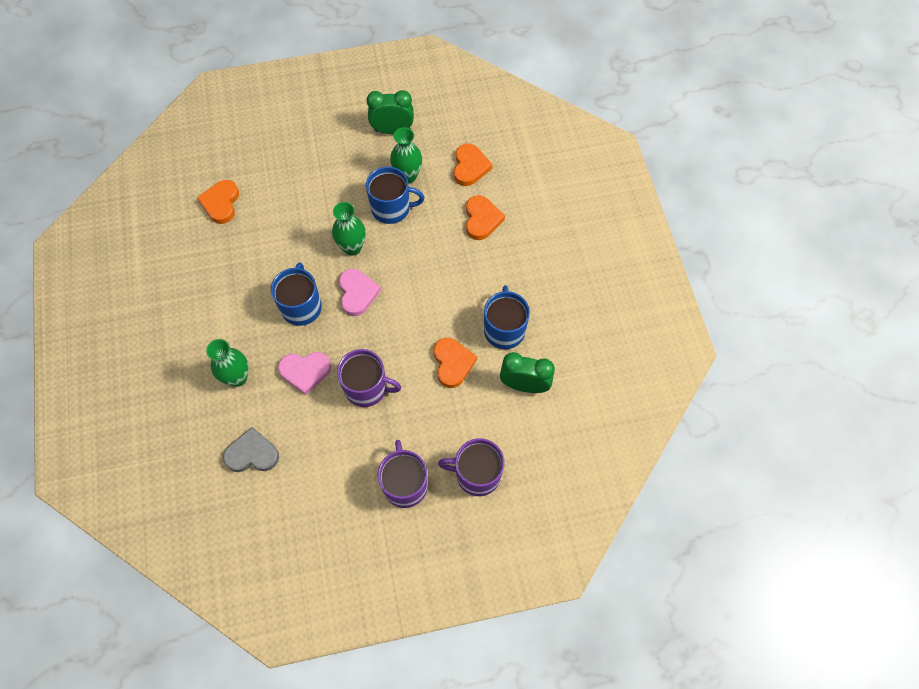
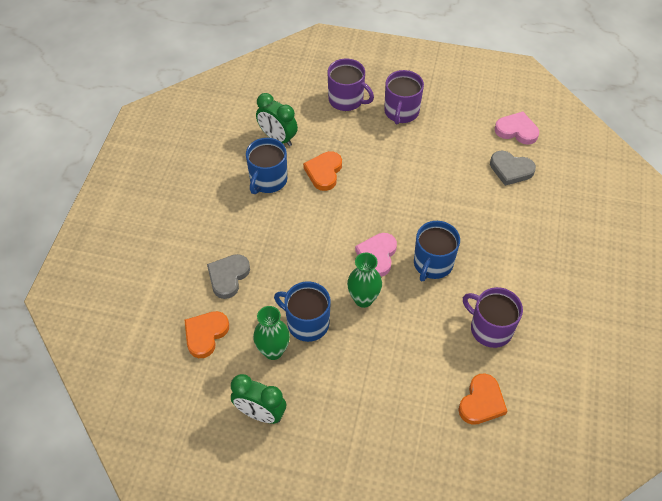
camera: 155 degrees left, 10 degrees down
green vase [206,339,249,387] -> none
pink heart [278,352,331,395] -> pink heart moved to [495,112,539,145]
purple mug [337,349,401,407] -> purple mug moved to [463,287,523,348]
orange heart [466,195,505,240] -> grey heart [207,254,250,299]

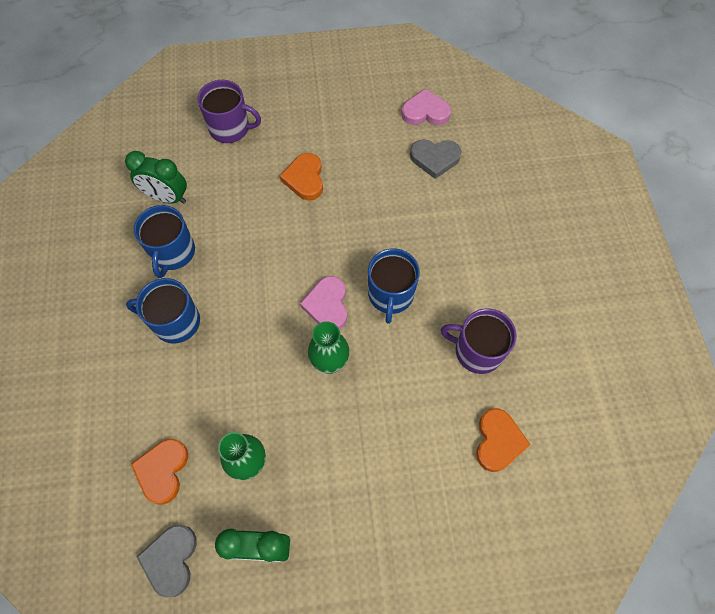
camera: 20 degrees left, 10 degrees up
grey heart [207,254,250,299] -> grey heart moved to [136,525,197,598]
blue mug [274,281,331,342] -> blue mug moved to [126,278,200,344]
orange heart [303,151,342,191] -> orange heart moved to [280,153,323,200]
purple mug [384,70,424,125] -> none

